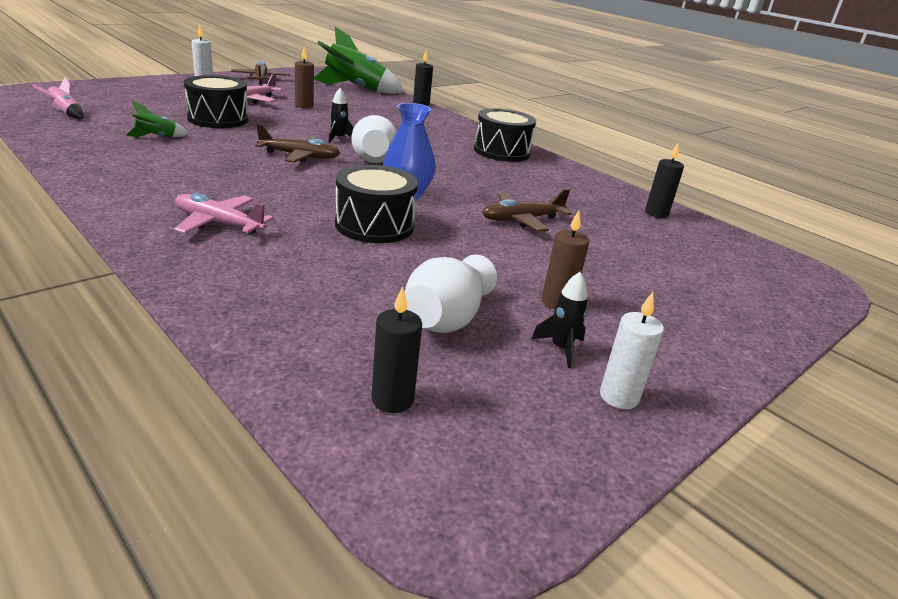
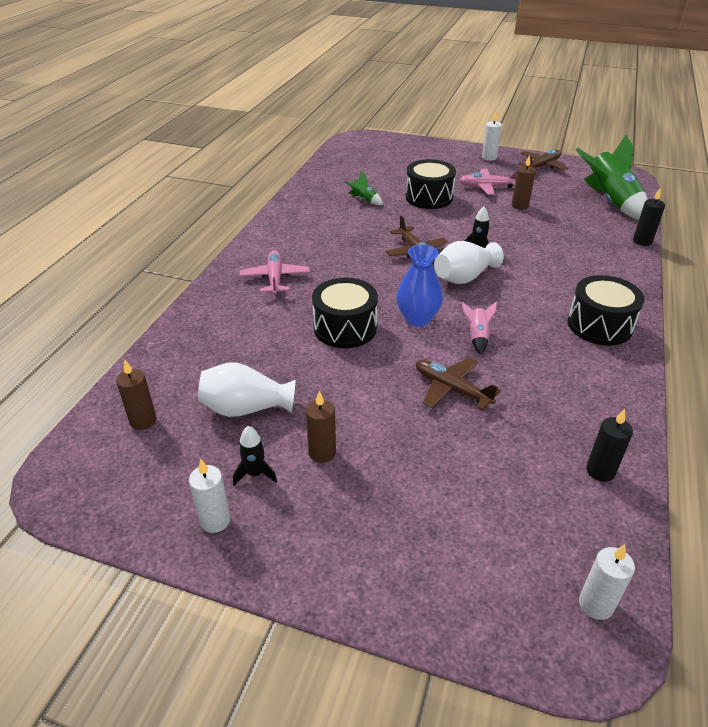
camera: 65 degrees right, 10 degrees up
pink rocket [32,77,84,119] -> pink rocket moved to [462,301,497,355]
black candle [372,286,422,413] -> brown candle [116,360,157,430]
none -> white candle [579,544,635,620]

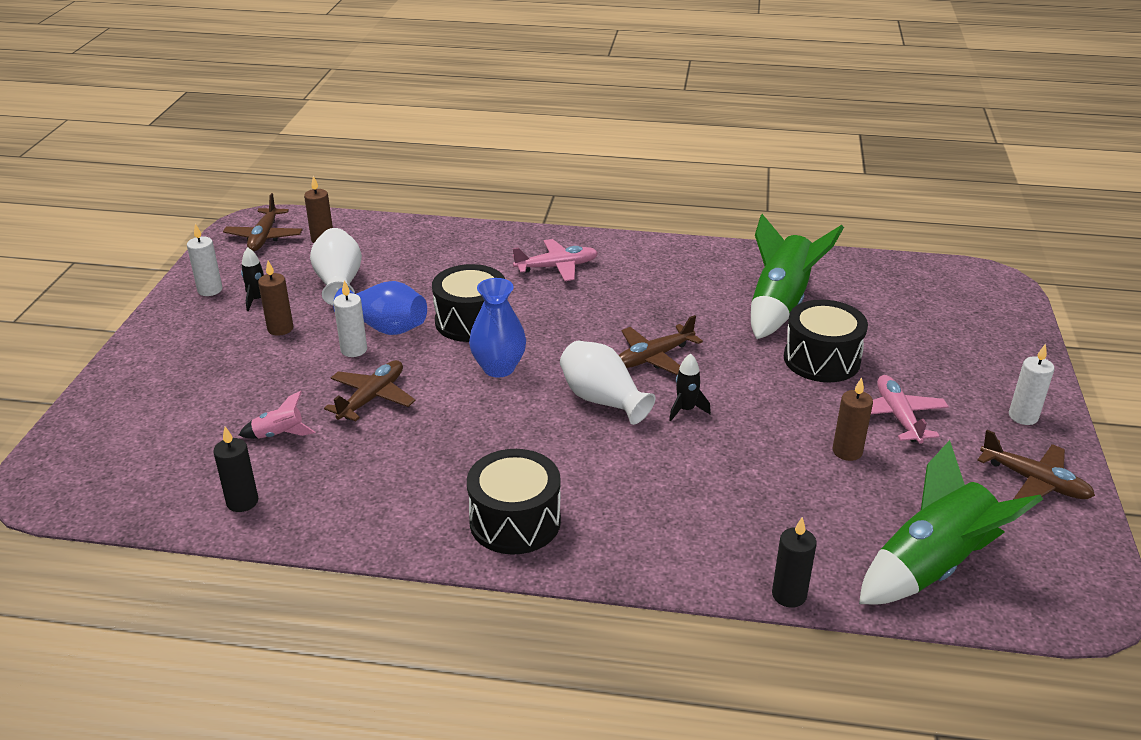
camera: 80 degrees right, 5 degrees down
green rocket [345,171,383,205] -> green rocket [751,214,844,339], size x2.26
pink rocket [462,301,497,355] -> pink rocket moved to [239,391,315,439]
white candle [579,544,635,620] -> white candle moved to [334,280,367,357]
none -> brown plane [223,193,302,251]
none -> blue vase [333,281,427,335]

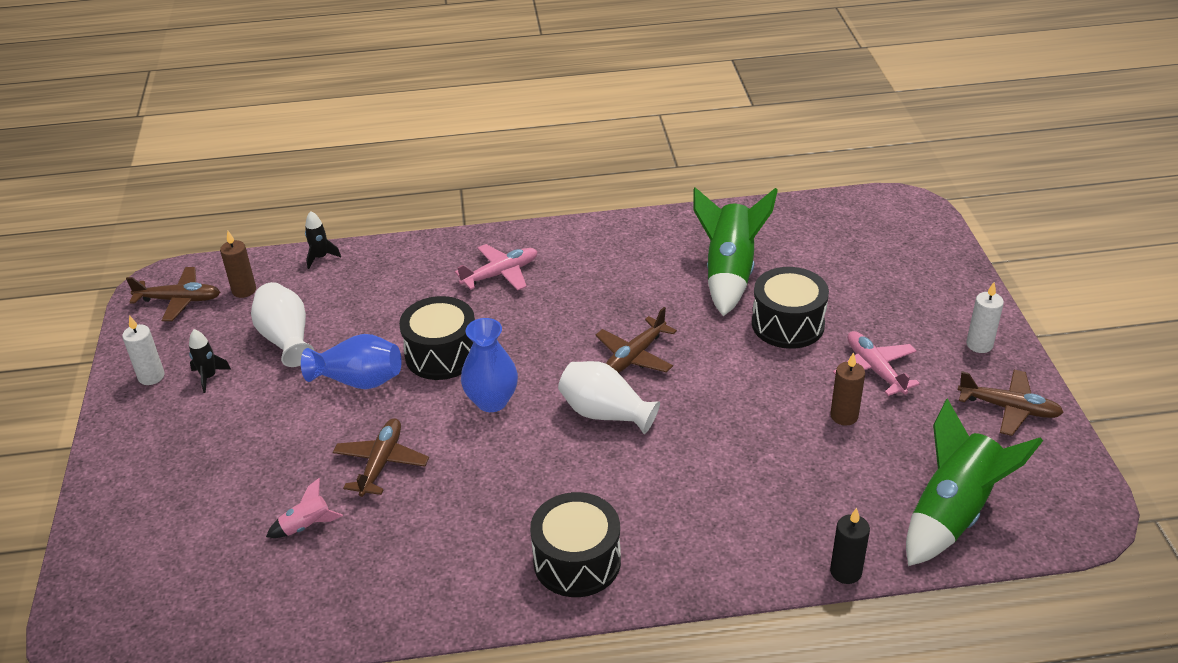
camera: 15 degrees left, 5 degrees up
black candle [213,427,258,512] -> none
brown plane [223,193,302,251] -> brown plane turned 75 degrees counterclockwise [126,267,220,321]
brown candle [258,261,293,336] -> none
white candle [334,280,367,357] -> none
black rocket [669,353,711,421] -> black rocket moved to [305,211,341,269]

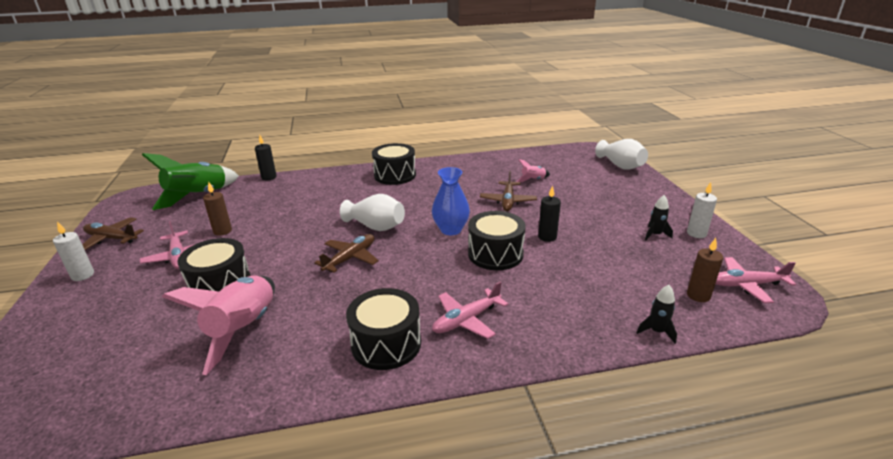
camera: 175 degrees right, 10 degrees down
brown plane [126,267,220,321] -> pink plane [716,257,796,303]
white vase [251,282,314,367] -> white vase moved to [595,139,648,169]
blue vase [301,334,402,389] -> black candle [538,185,561,242]
green rocket [693,187,778,316] -> pink rocket [162,275,275,375]
none -> black drum [346,288,421,370]

